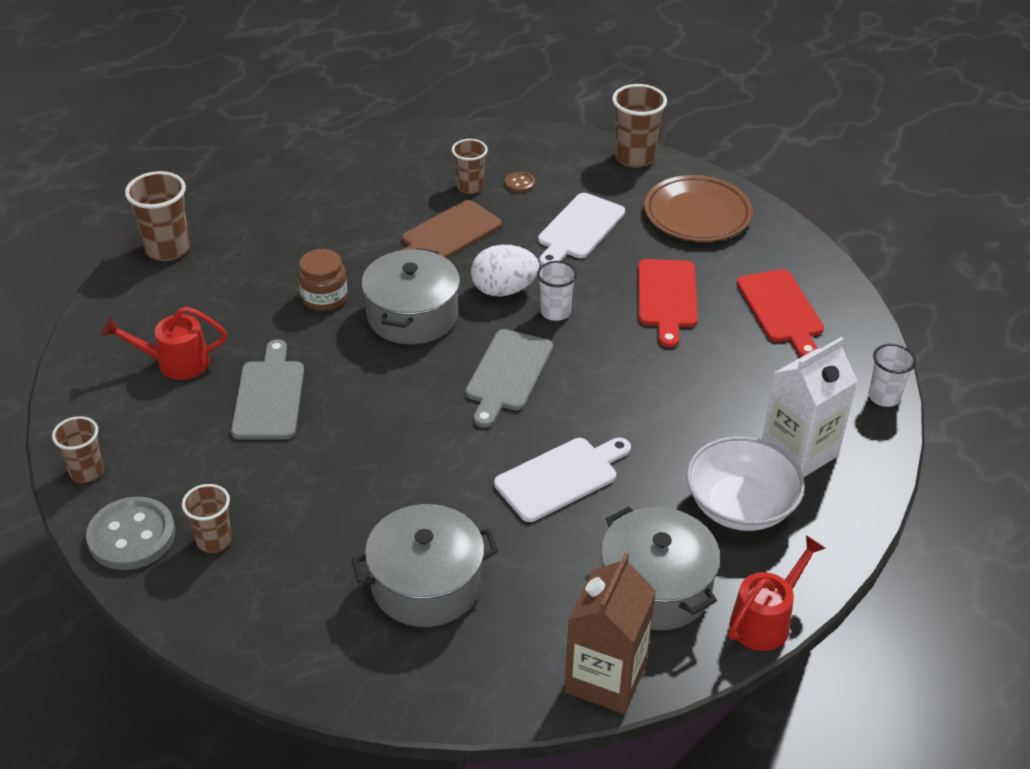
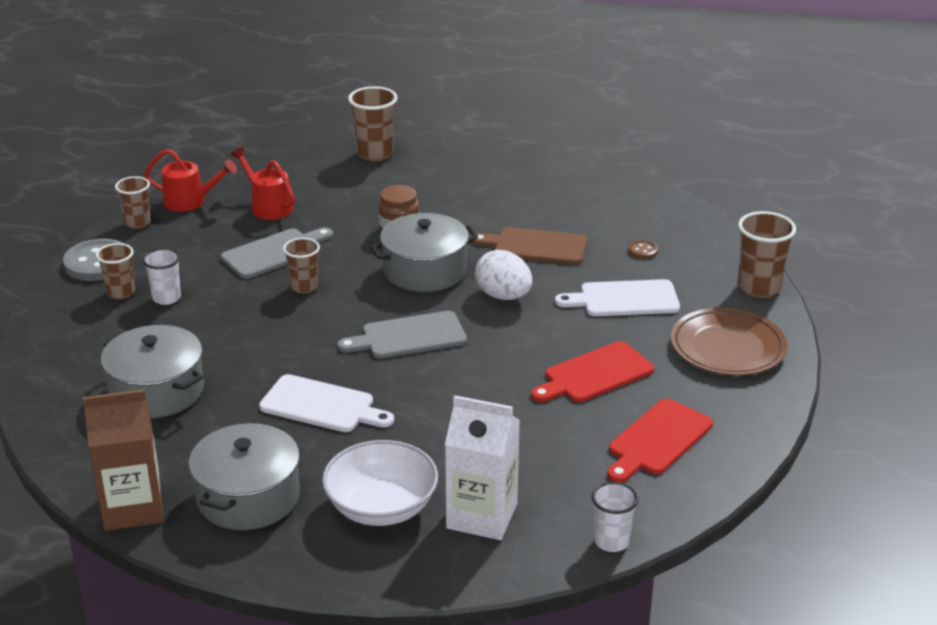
camera: 55 degrees right, 10 degrees down
brown cup [452,139,488,194] -> brown cup moved to [283,238,320,294]
white cup [537,261,577,321] -> white cup moved to [143,248,181,305]
red watering can [728,535,826,651] -> red watering can moved to [144,149,237,212]

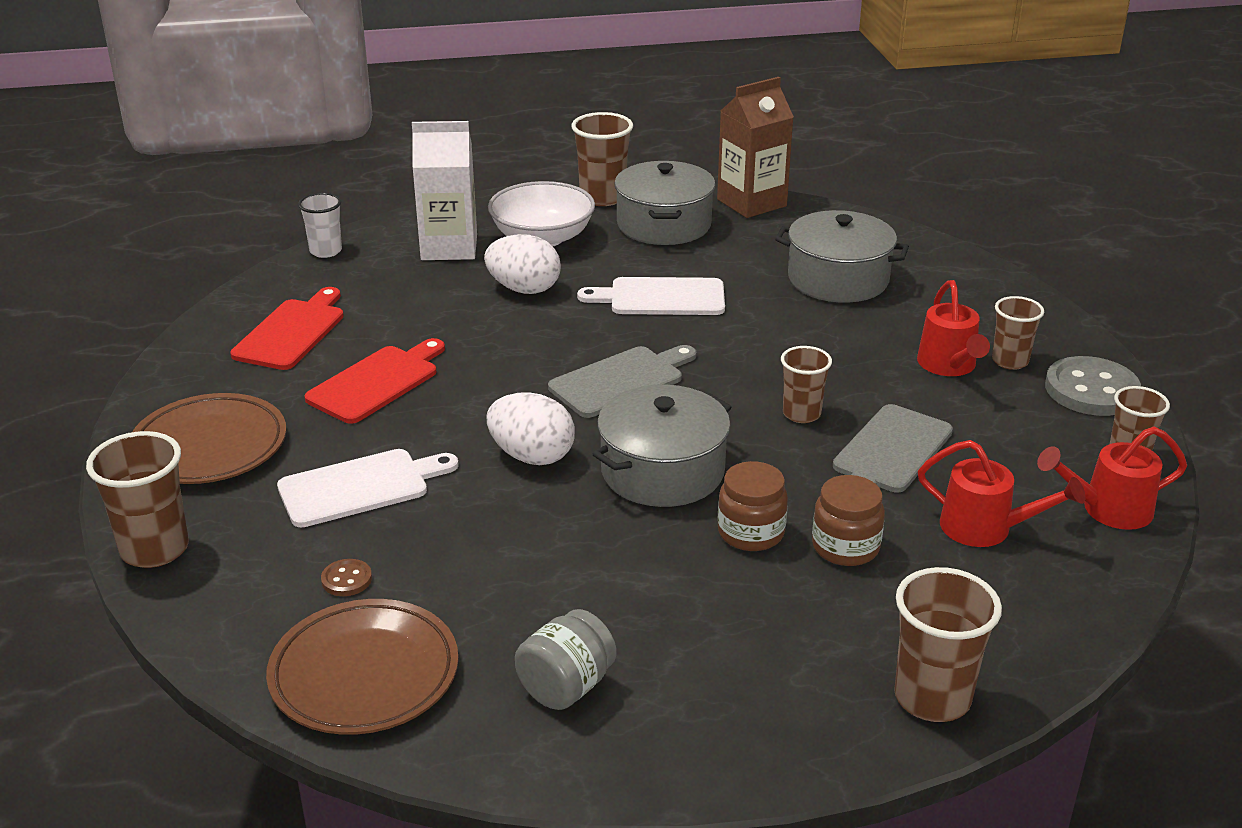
camera: 160 degrees right, 0 degrees up
white cup [143,248,181,305] -> red watering can [917,280,990,376]
brown cutting board [471,227,588,265] -> none
none -> brown plate [266,599,459,735]
none -> white egg [484,234,561,294]
none -> grey jar [515,609,617,710]
none -> brown cup [571,112,633,206]
none -> brown jar [812,475,885,566]

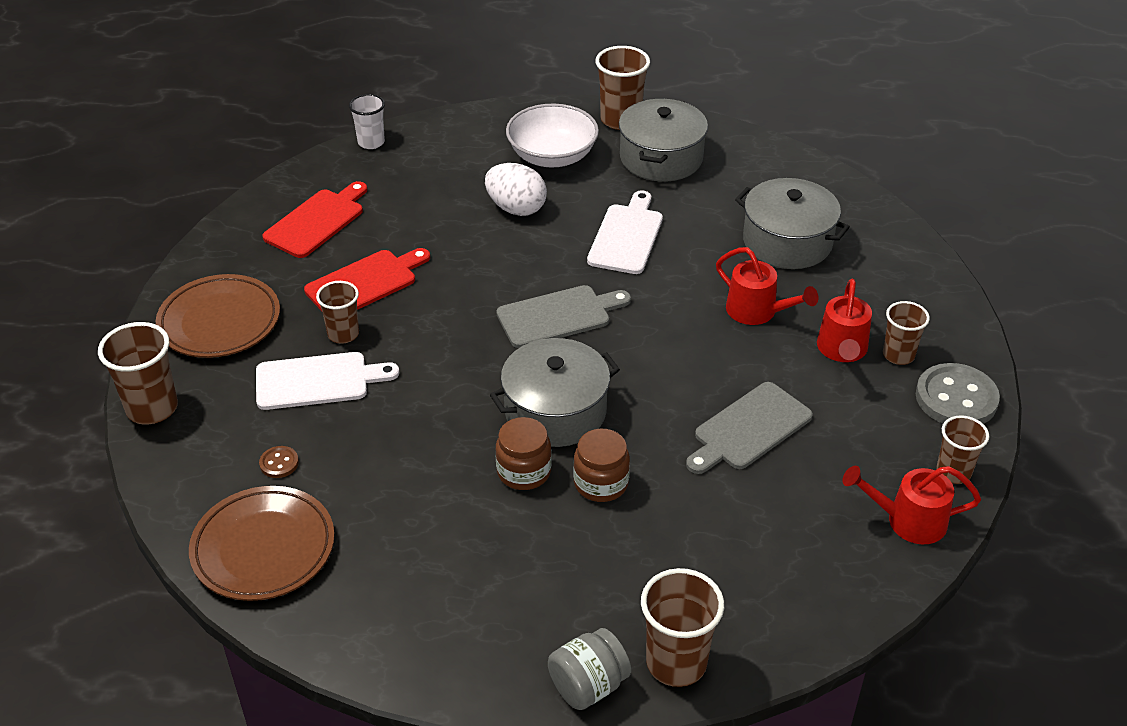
camera: 15 degrees right, 10 degrees up
white carton [412,121,477,260] -> none
white egg [487,392,575,465] -> none
grey jar [515,609,617,710] -> grey jar moved to [548,628,631,710]
white cutting board [577,277,725,315] -> white cutting board turned 90 degrees clockwise [587,190,663,274]
brown carton [717,77,794,218] -> none
brown cup [781,346,832,423] -> brown cup moved to [316,281,359,344]
brown jar [812,475,885,566] -> brown jar moved to [495,417,552,490]
red watering can [918,440,1085,547] -> red watering can moved to [716,247,818,325]

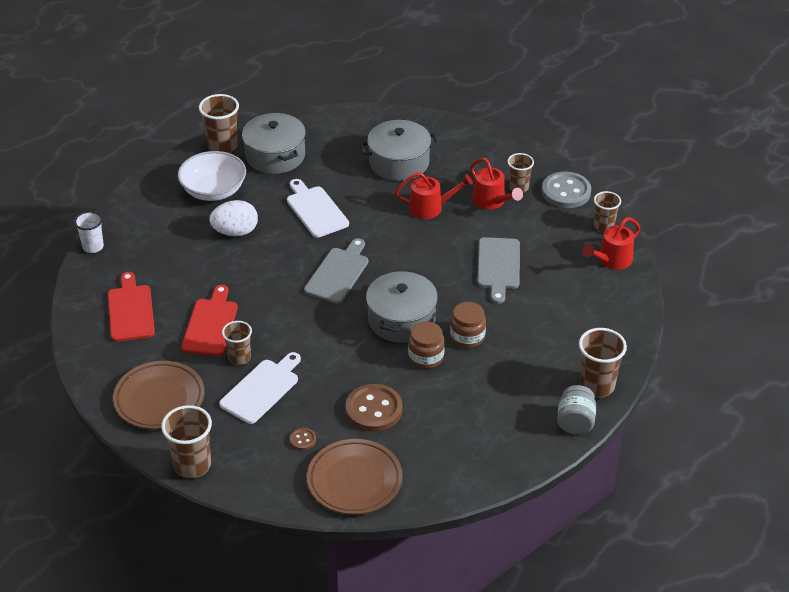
camera: 45 degrees left, 0 degrees up
none -> brown button [345,384,403,432]

